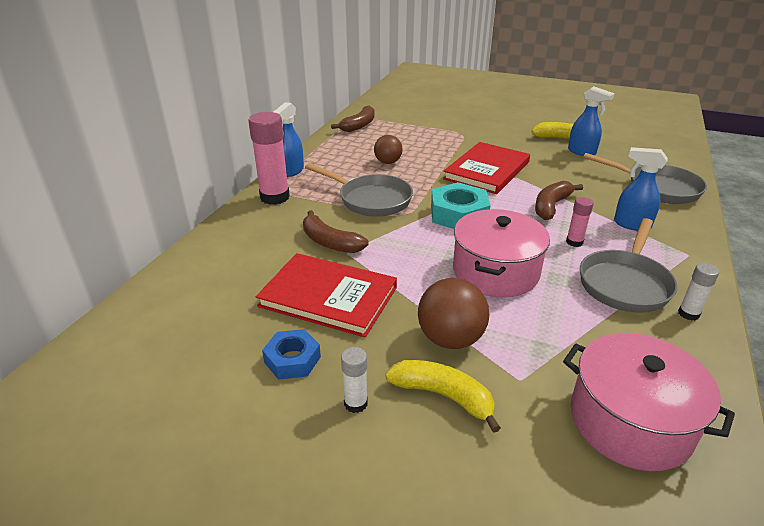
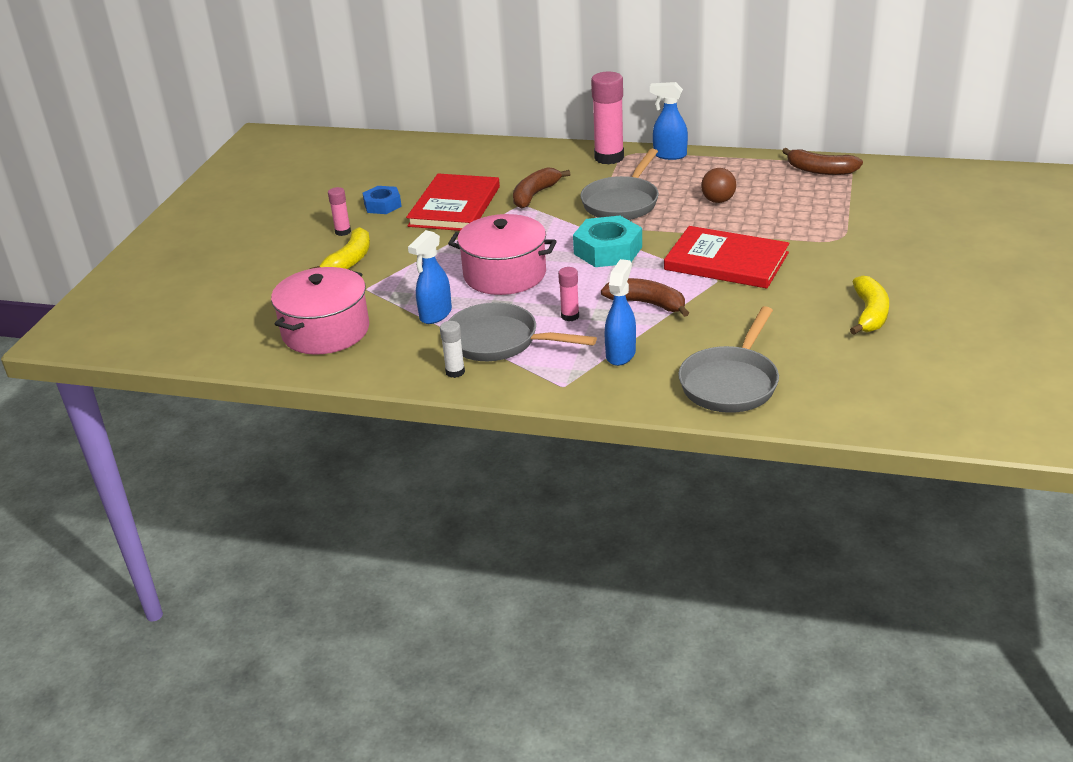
camera: 85 degrees right, 0 degrees up
white glue stick [341,347,368,413] -> pink glue stick [328,187,351,236]
brown ball [418,278,489,349] -> none
blue spray bottle [568,86,615,156] -> blue spray bottle moved to [408,230,452,324]

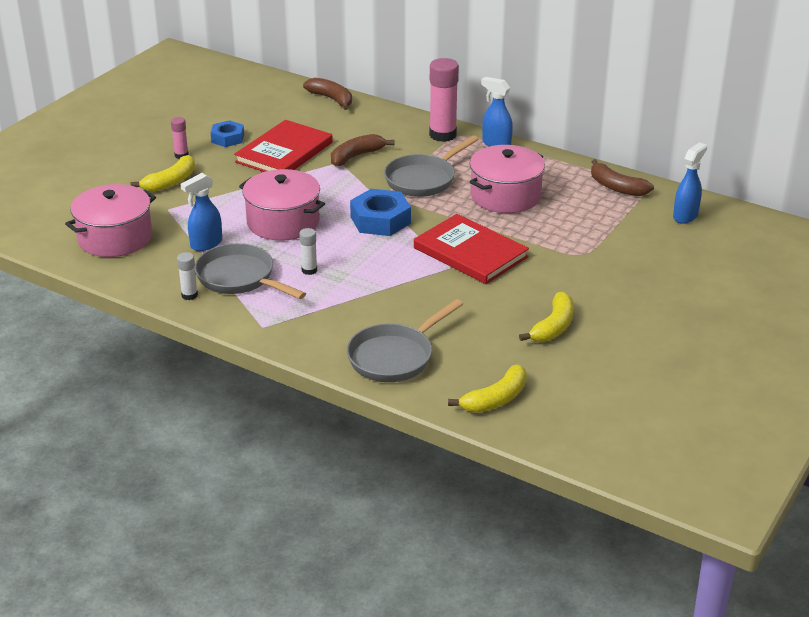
camera: 15 degrees right, 0 degrees up
pink glue stick [558,267,579,321] -> white glue stick [299,228,317,275]
turquoise nut [573,216,642,267] -> blue nut [350,189,411,236]
brown banana [601,278,689,317] -> brown banana moved to [303,78,352,110]
blue spray bottle [605,259,636,366] -> blue spray bottle moved to [673,142,707,224]
brown ball [701,168,736,203] -> pink pot [470,145,545,213]
none -> yellow banana [448,364,527,413]

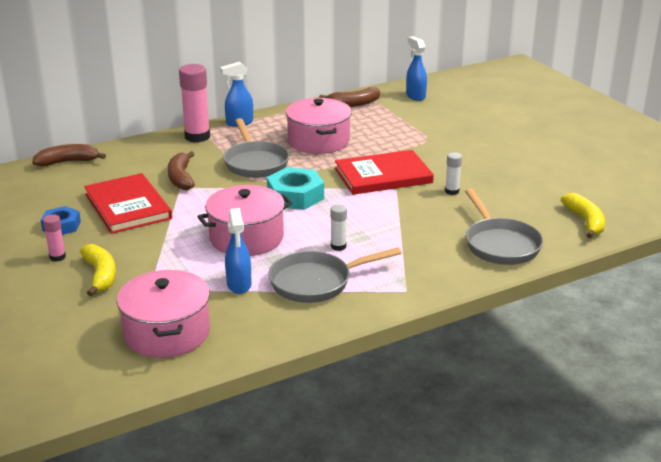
camera: 60 degrees left, 5 degrees down
white glue stick [177,252,198,300] -> white glue stick moved to [445,152,462,195]
blue nut [350,189,411,236] -> turquoise nut [267,167,324,210]
yellow banana [519,292,573,342] -> none

